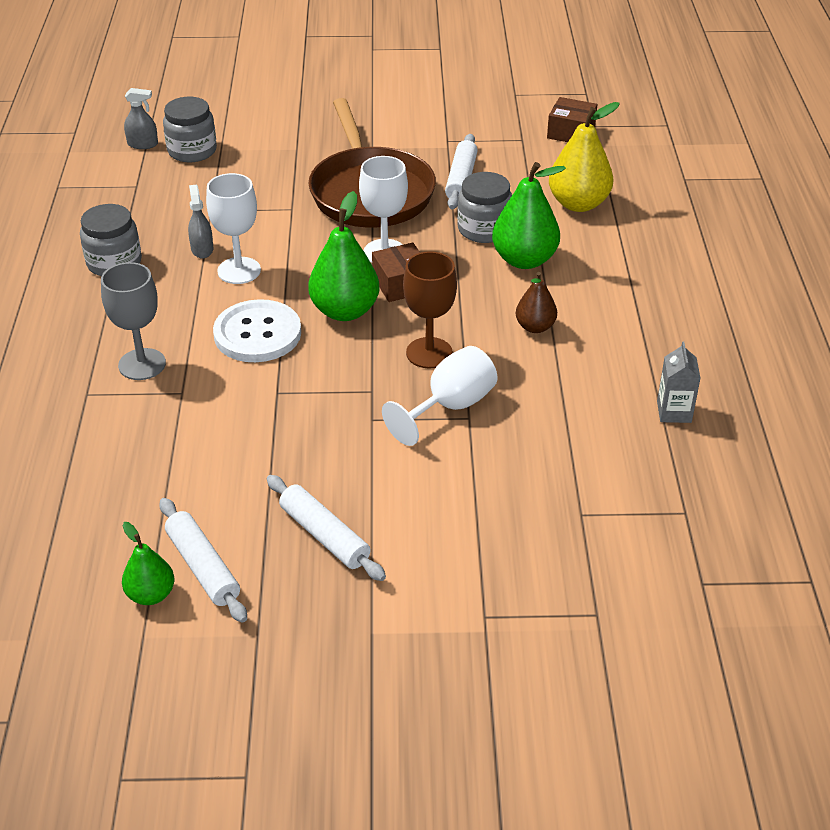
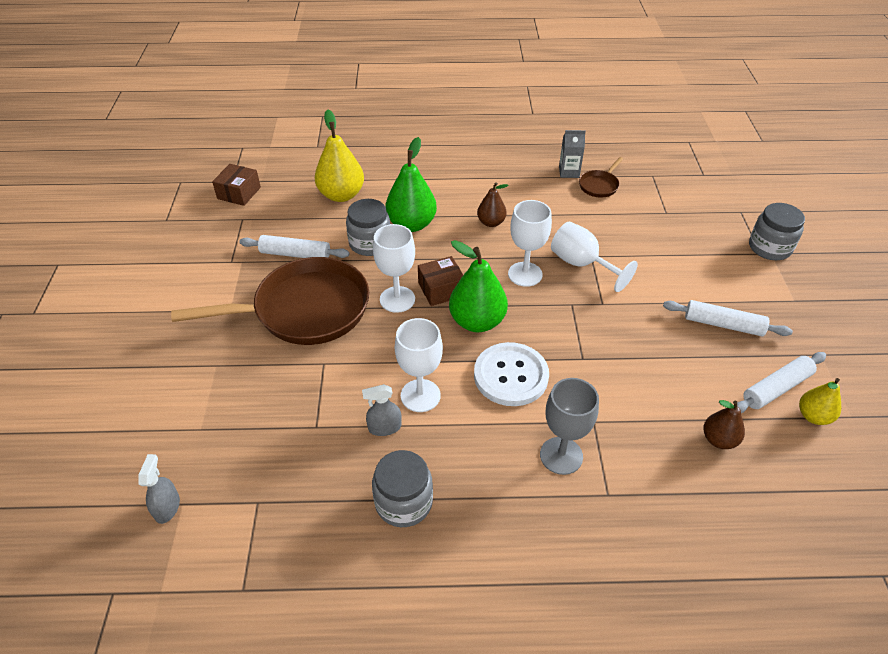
camera: 90 degrees left, 5 degrees up
green pear [122,522,174,605] -> yellow pear [799,378,841,425]
grey jar [163,97,217,162] -> grey jar moved to [749,203,805,260]
white rolling pin [267,475,386,581] -> white rolling pin turned 60 degrees clockwise [663,300,793,336]
brown goblet [403,251,457,368] -> white goblet [508,200,552,287]
none -> brown pan [579,157,623,198]
none -> brown pear [704,400,745,449]

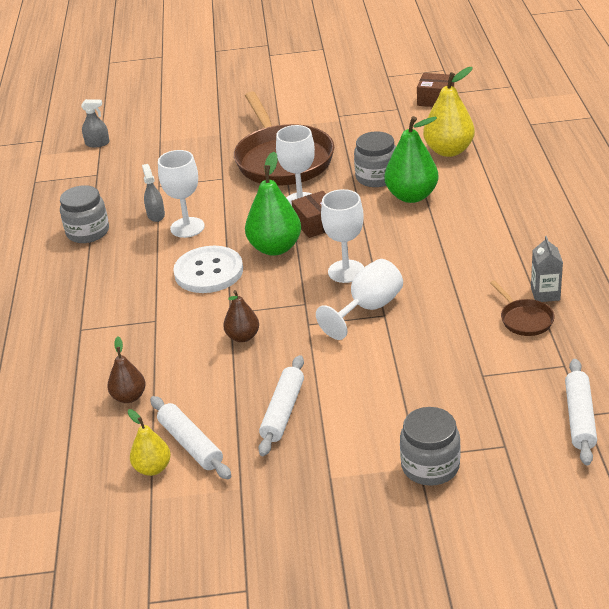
camera: 90 degrees right, 10 degrees down
white rolling pin [239,235,349,258] -> white rolling pin moved to [565,359,597,466]
brown pear [477,182,509,227] -> brown pear moved to [223,290,259,342]
grey goblet [540,378,599,475] -> none
brown pan [579,157,623,198] -> brown pan turned 150 degrees counterclockwise [490,280,555,336]

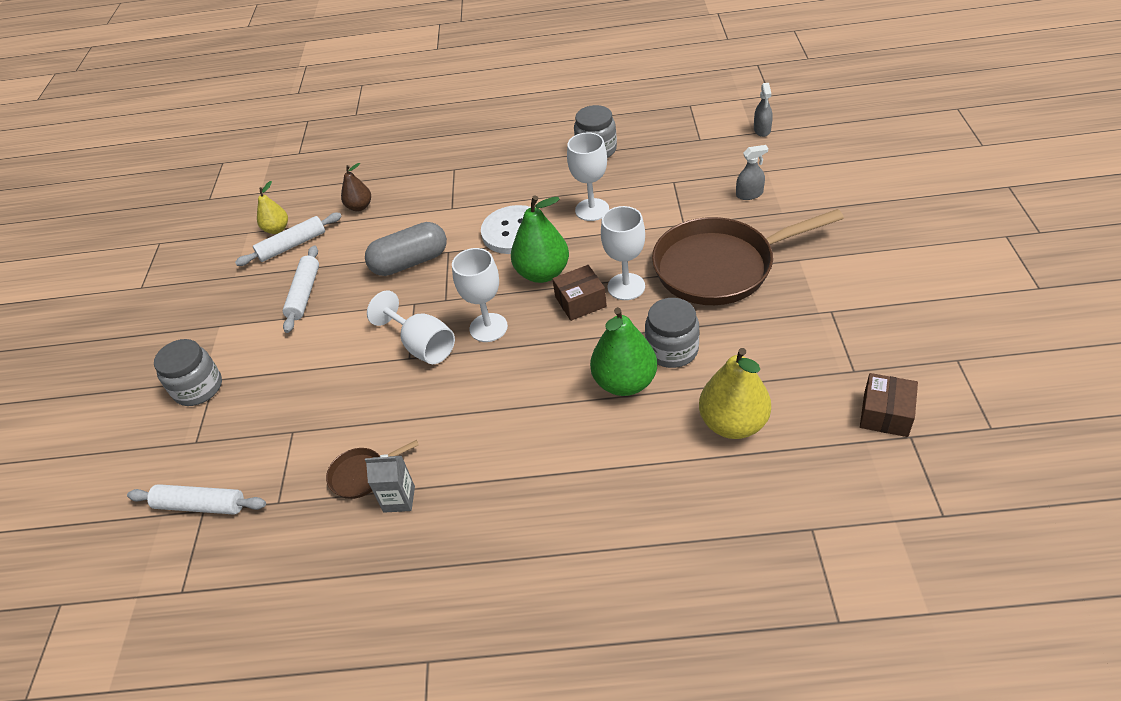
camera: 95 degrees right, 10 degrees up
grey spray bottle [142,164,165,222] -> grey spray bottle moved to [736,145,768,200]
brown pear [223,290,259,342] -> grey capsule [365,222,447,276]
white rolling pin [258,355,304,456] -> white rolling pin turned 75 degrees clockwise [283,245,319,333]

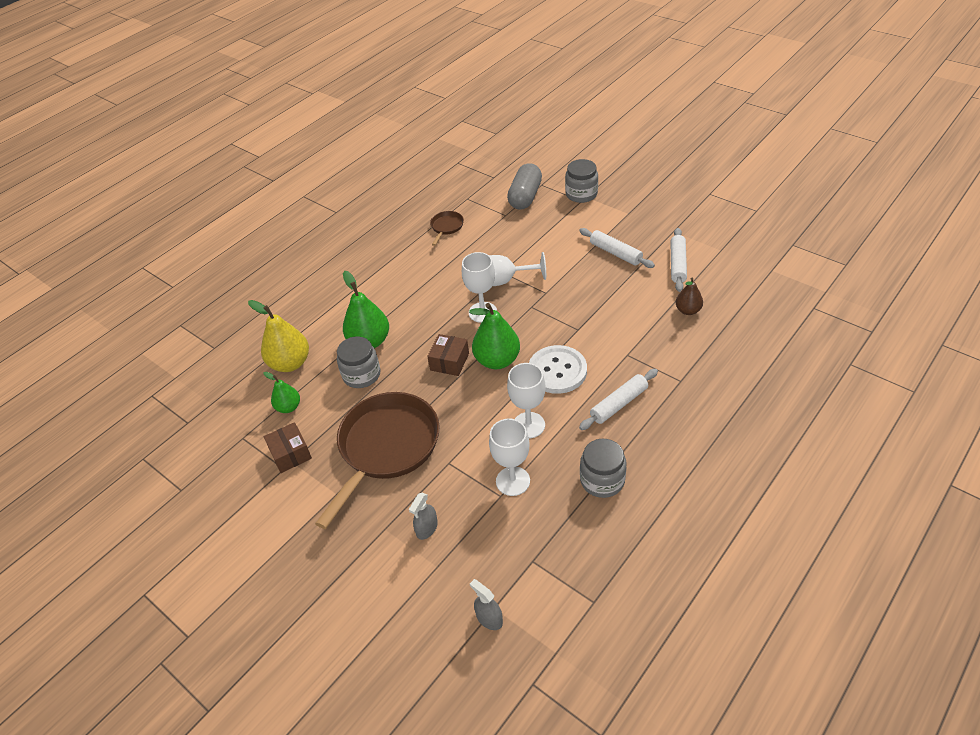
camera: 130 degrees right, 0 degrees up
white rolling pin [127,484,266,515] -> white rolling pin moved to [579,369,658,430]
yellow pear [257,181,288,234] -> none
grey capsule [365,222,447,276] -> grey capsule moved to [507,163,542,210]
grey carton [365,454,415,513] -> none
white goblet [601,206,645,300] -> white goblet moved to [489,419,530,496]
brown box [860,373,918,437] -> brown box moved to [264,422,312,473]
none -> green pear [263,372,300,413]

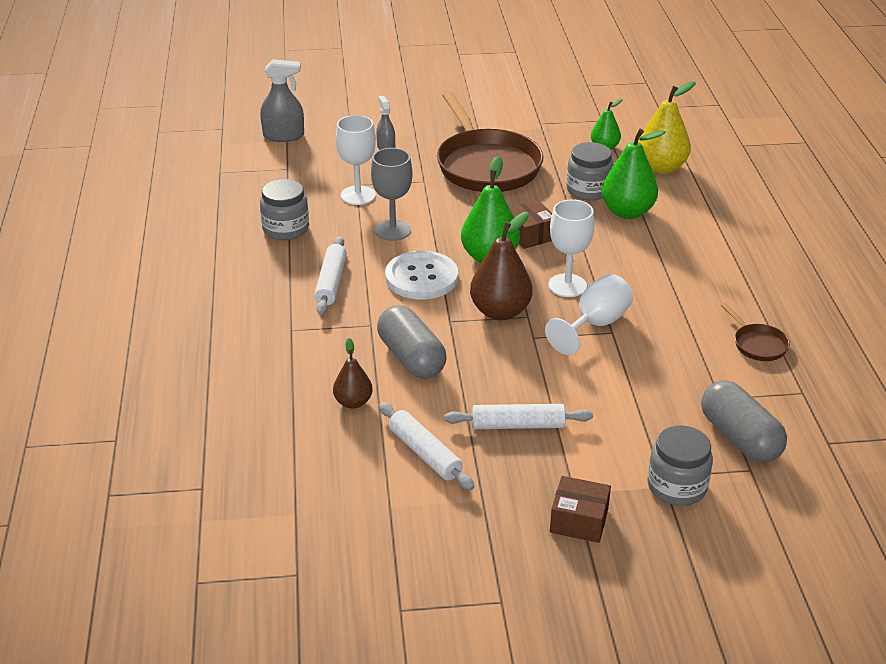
camera: 130 degrees right, 10 degrees down
brown box [264,422,312,473] -> brown box moved to [550,476,611,543]
grey spray bottle [470,579,503,630] -> grey spray bottle [260,59,304,142], size x1.57
white goblet [507,363,545,438] -> grey goblet [371,148,412,241]
none -> grey capsule [377,305,447,379]
none -> brown pear [470,212,532,320]

